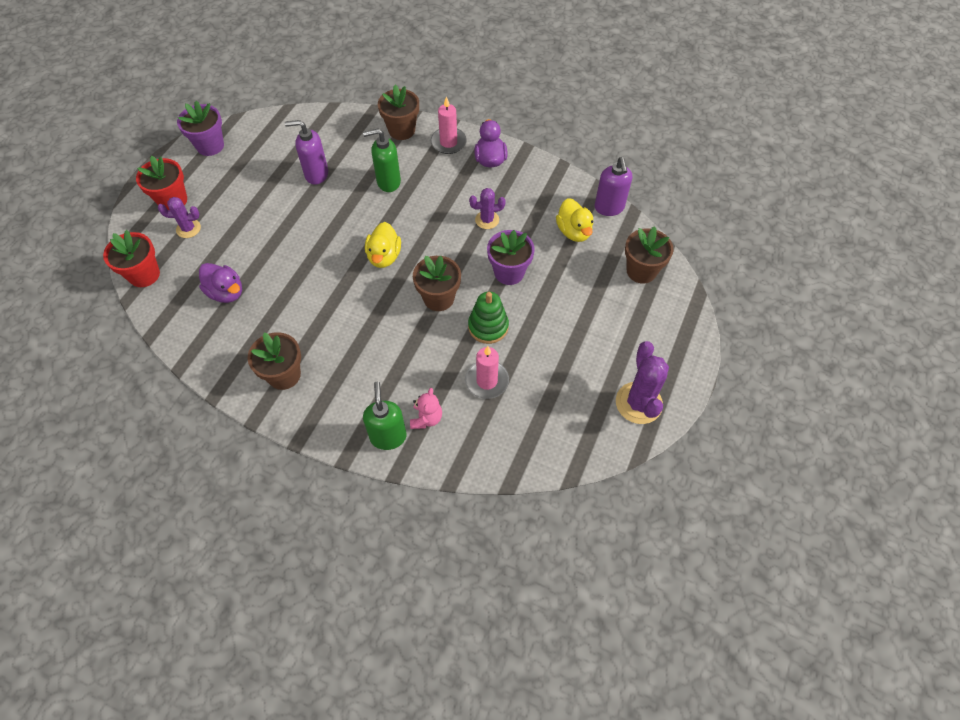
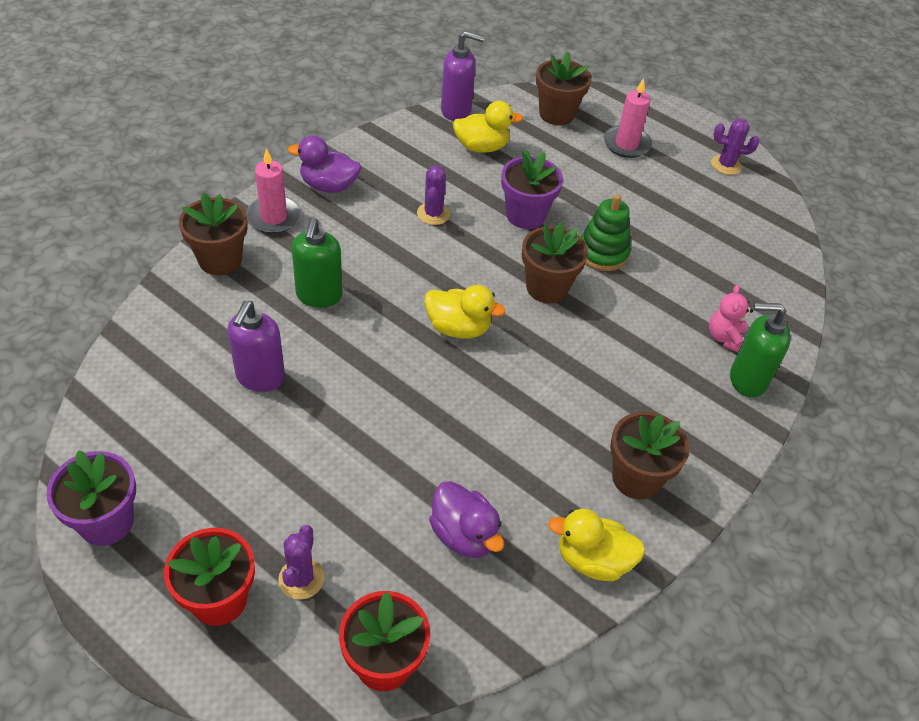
camera: 80 degrees left, 10 degrees down
purple duck [199,263,242,303] -> purple duck turned 90 degrees clockwise [429,481,504,558]
pink teddy bear [410,388,442,429] -> pink teddy bear turned 105 degrees counterclockwise [709,285,753,353]
pink candle [465,346,509,399] -> pink candle moved to [604,78,652,158]
purple cactus [616,341,669,424] -> purple cactus [711,119,759,175], size x0.60
none -> yellow duck [548,509,645,581]

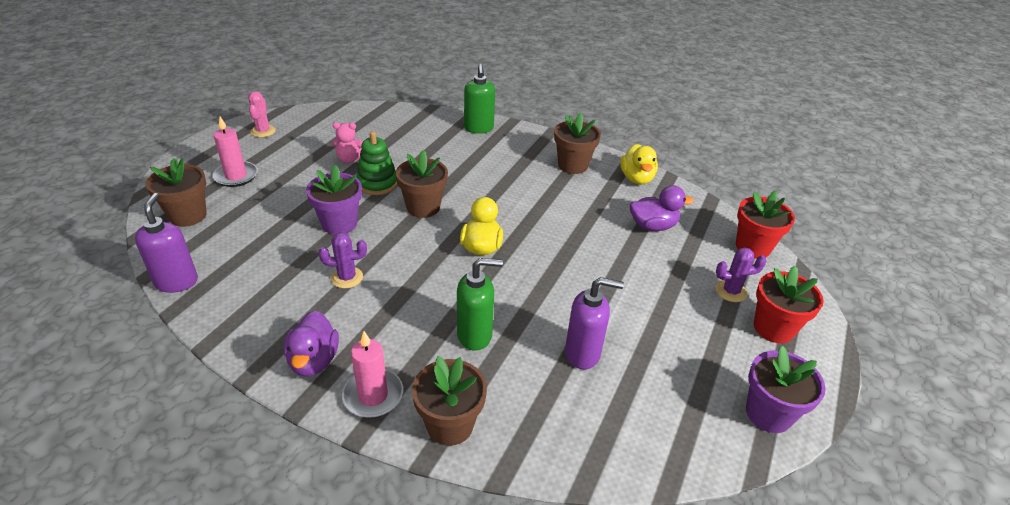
camera: 100 degrees left, 10 degrees down
purple duck [429,481,504,558] -> purple duck turned 45 degrees clockwise [630,185,694,231]
yellow duck [453,101,523,153] -> none
pink teddy bear [709,285,753,353] -> pink teddy bear moved to [332,122,363,163]
purple cactus [711,119,759,175] -> pink cactus [248,91,276,137]

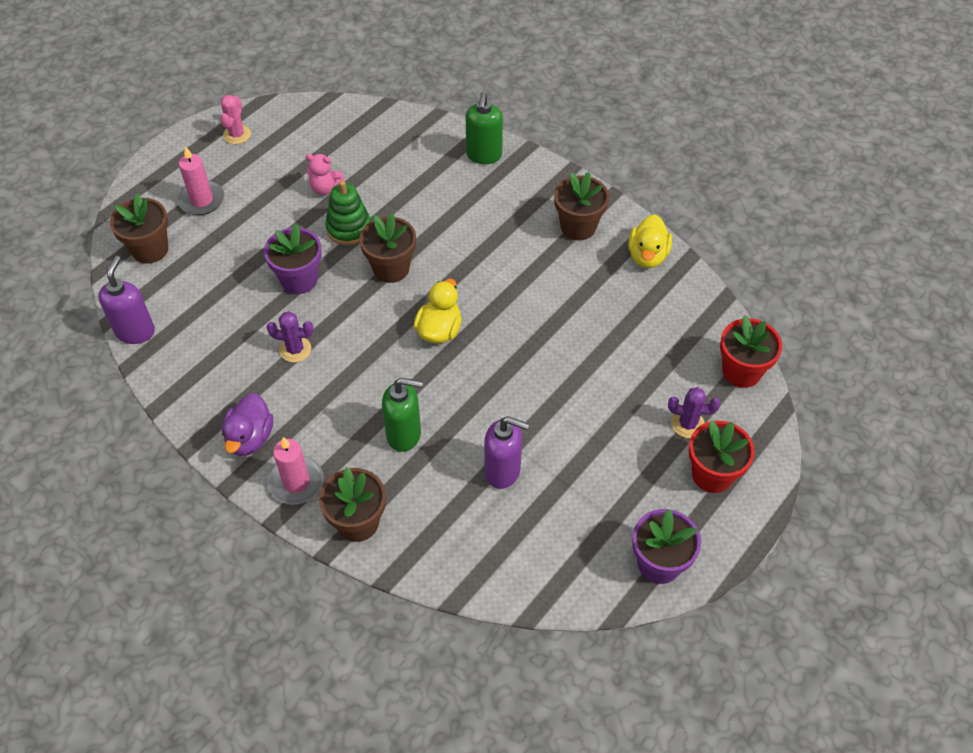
camera: 15 degrees right, 15 degrees up
purple duck [630,185,694,231] -> none

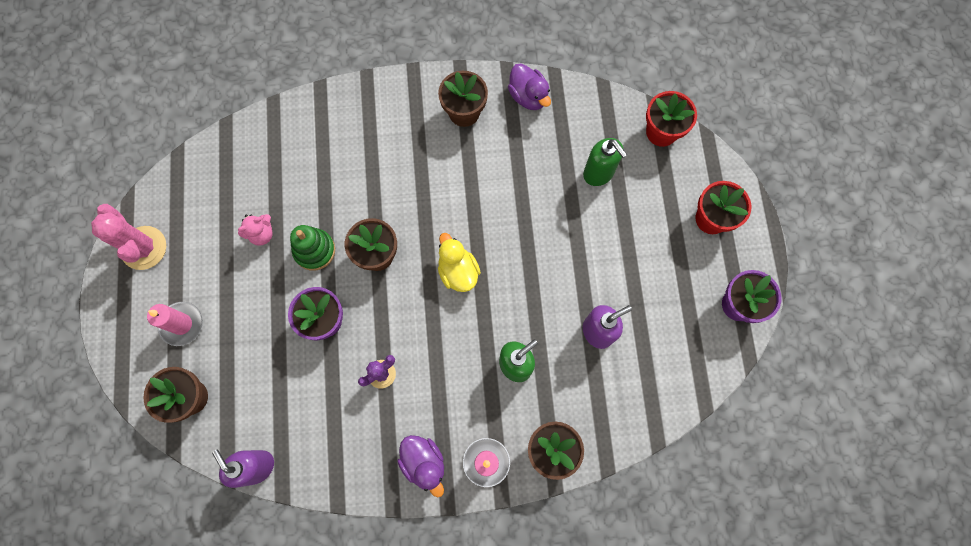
camera: 45 degrees left, 20 degrees up
pink cactus [220,95,251,144] -> pink cactus [91,204,166,270], size x1.68
green soap dispenser [466,92,503,164] -> green soap dispenser moved to [583,138,627,186]
yellow duck [628,215,672,268] -> purple duck [508,63,551,110]
purple cactus [668,387,721,438] -> none

